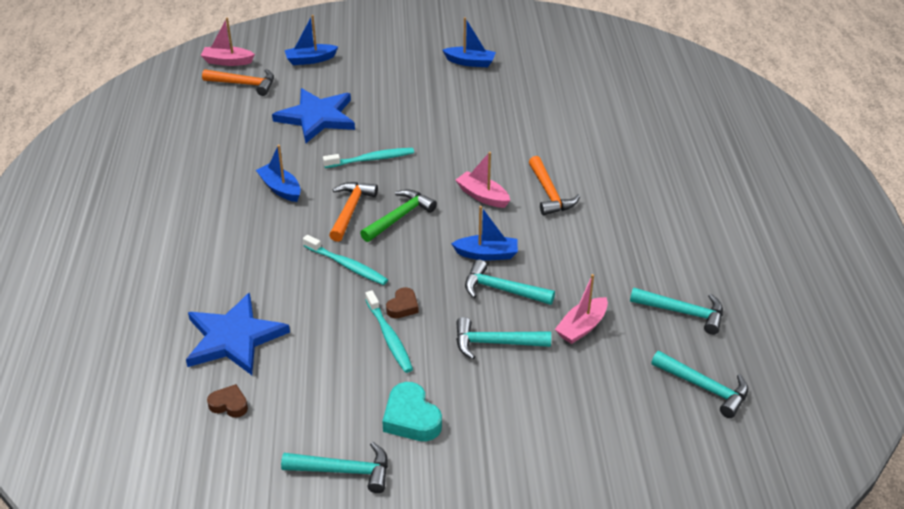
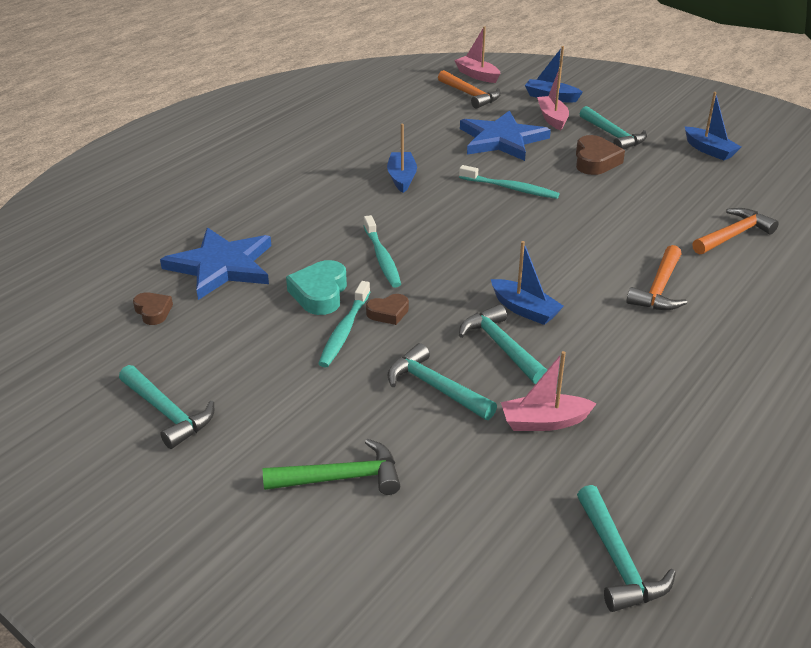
camera: 40 degrees right, 5 degrees down
orange hammer [329,182,378,242] -> orange hammer moved to [692,208,779,255]
green hammer [360,190,437,242] -> green hammer moved to [263,439,400,495]
turquoise heart [382,382,442,441] -> turquoise heart moved to [286,260,347,315]
pink boat [456,152,510,208] -> pink boat moved to [537,67,569,130]
turquoise hammer [630,288,723,335] -> turquoise hammer moved to [579,106,647,149]
none -> brown heart [576,135,625,175]

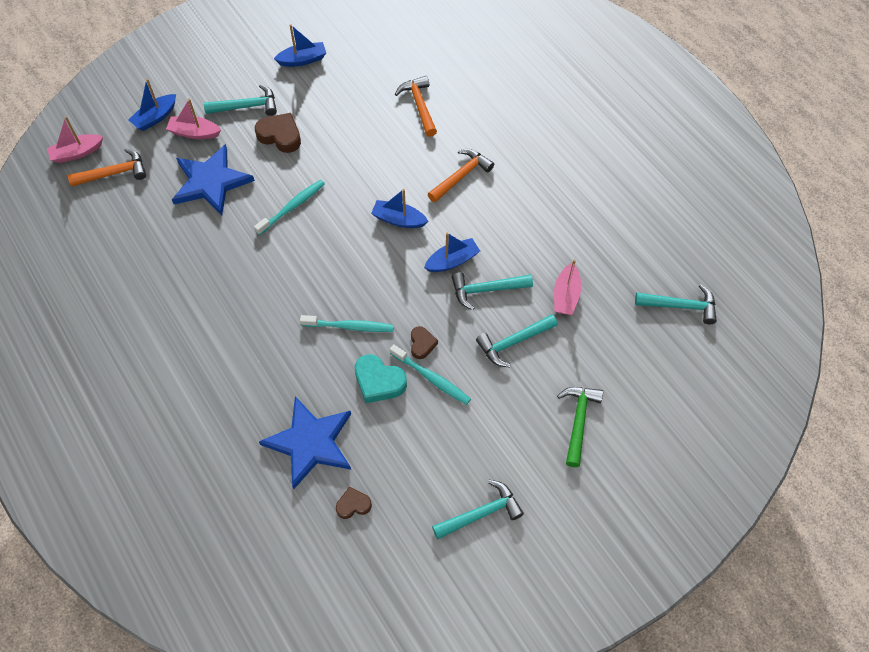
camera: 70 degrees left, 25 degrees up
blue boat [387,124,417,193] -> blue boat moved to [371,189,429,228]
orange hammer [626,245,687,310] -> orange hammer turned 90 degrees counterclockwise [428,149,494,202]

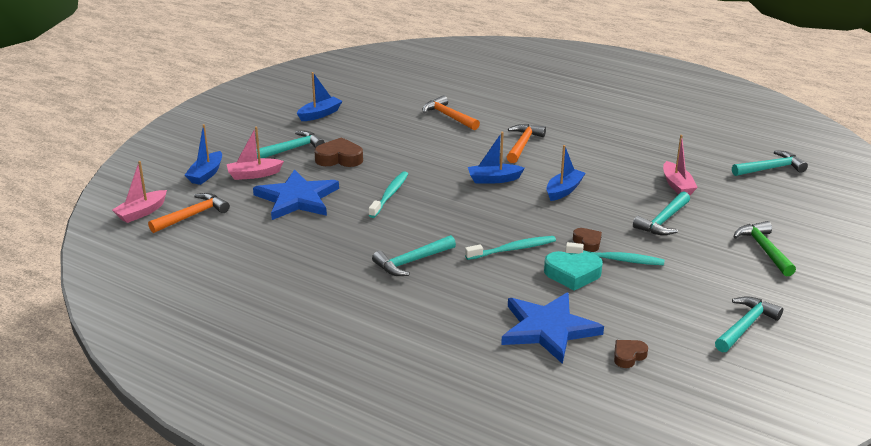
camera: 25 degrees left, 30 degrees down
turquoise hammer [452,272,533,310] -> turquoise hammer moved to [372,235,456,276]

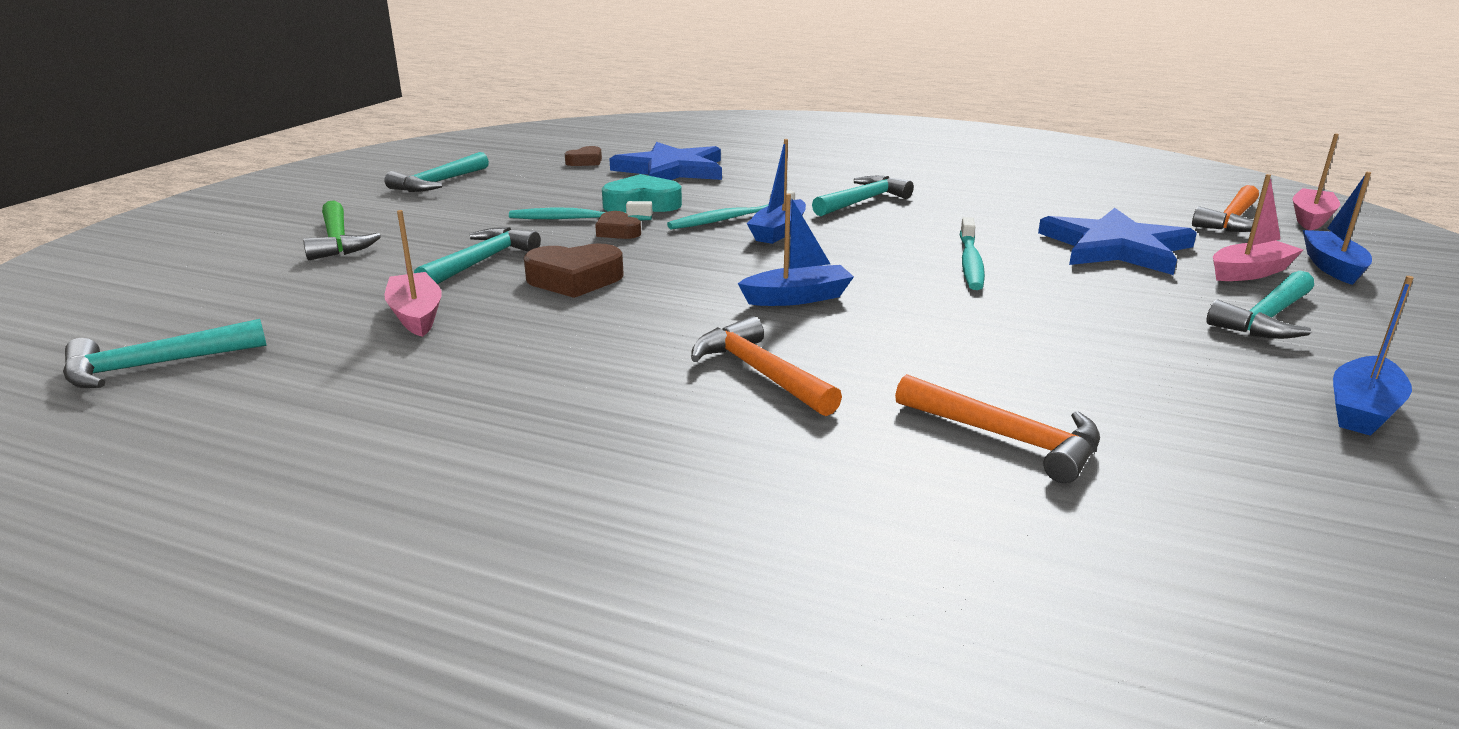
camera: 170 degrees right, 5 degrees down
brown heart [314,137,363,167] -> brown heart moved to [524,244,624,298]
orange hammer [507,124,546,163] -> orange hammer turned 135 degrees clockwise [691,316,842,416]
blue boat [546,145,586,201] -> blue boat moved to [747,139,806,244]

